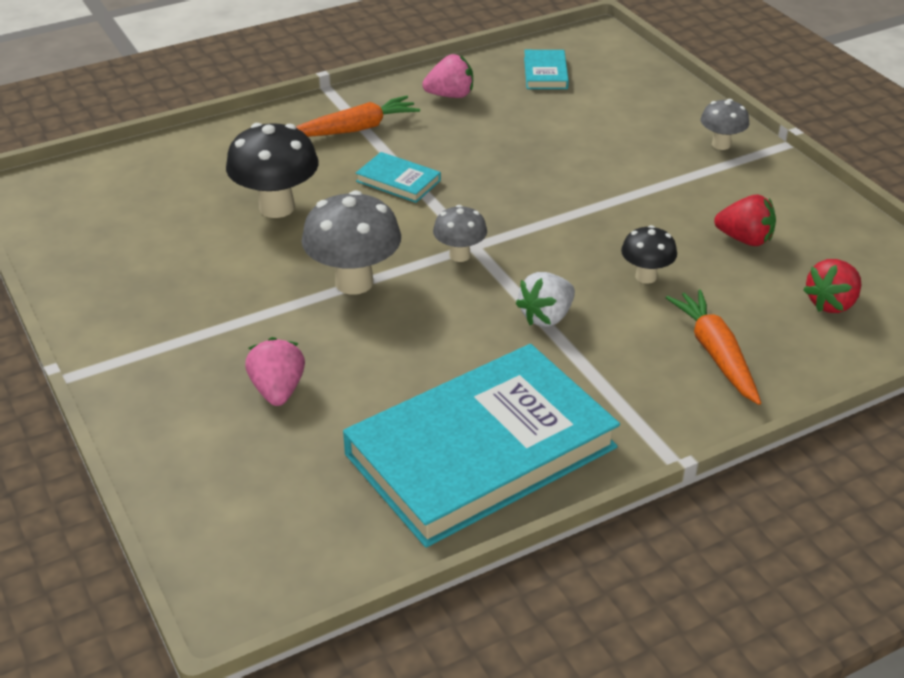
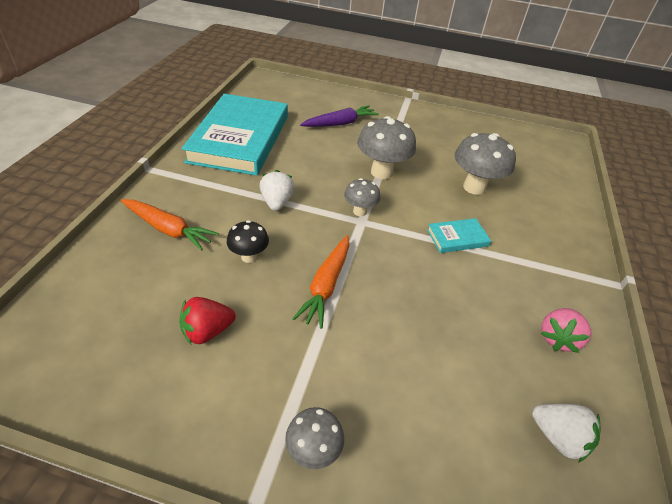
camera: 130 degrees right, 5 degrees up
black mushroom [226,123,319,218] -> grey mushroom [454,133,516,195]
pink strawberry [245,337,305,406] -> purple carrot [300,105,379,127]
orange carrot [296,96,420,137] -> orange carrot moved to [292,235,349,329]
turquoise book [524,50,569,89] -> white strawberry [532,404,601,463]
red strawberry [803,259,861,313] -> none

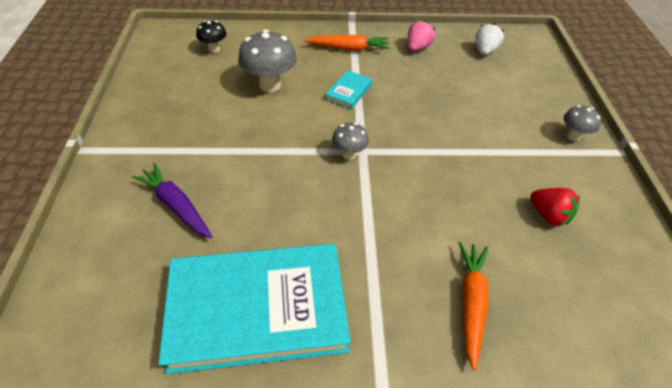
camera: 105 degrees left, 5 degrees up
black mushroom [227,220,269,263] -> black mushroom moved to [196,20,226,53]
white strawberry [259,170,295,211] -> none
orange carrot [292,235,349,329] -> orange carrot moved to [304,35,390,51]
grey mushroom [357,116,416,179] -> none
turquoise book [427,218,491,253] -> turquoise book turned 60 degrees clockwise [325,70,372,109]
pink strawberry [541,308,591,353] -> pink strawberry turned 75 degrees counterclockwise [408,20,435,51]

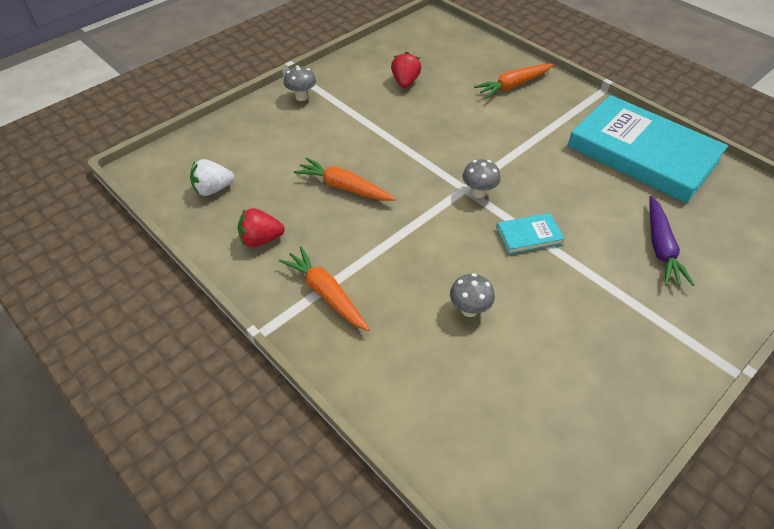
camera: 130 degrees left, 0 degrees up
black mushroom [196,20,226,53] -> none
grey mushroom [238,30,297,92] -> grey mushroom [450,273,495,317], size x0.57
turquoise book [325,70,372,109] -> turquoise book moved to [496,213,565,255]
pink strawberry [408,20,435,51] -> red strawberry [238,208,285,247]
none -> orange carrot [294,157,396,201]

